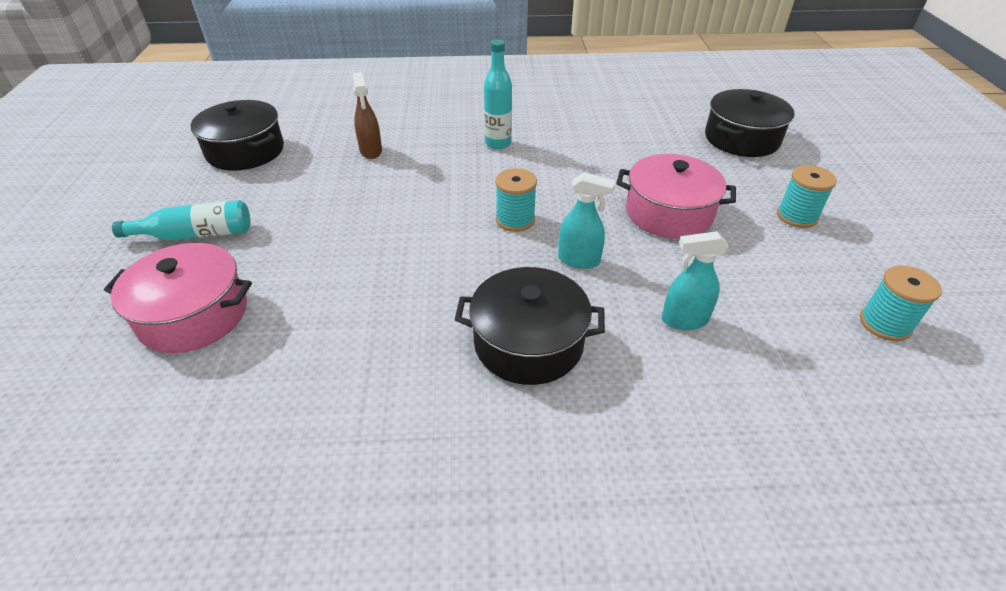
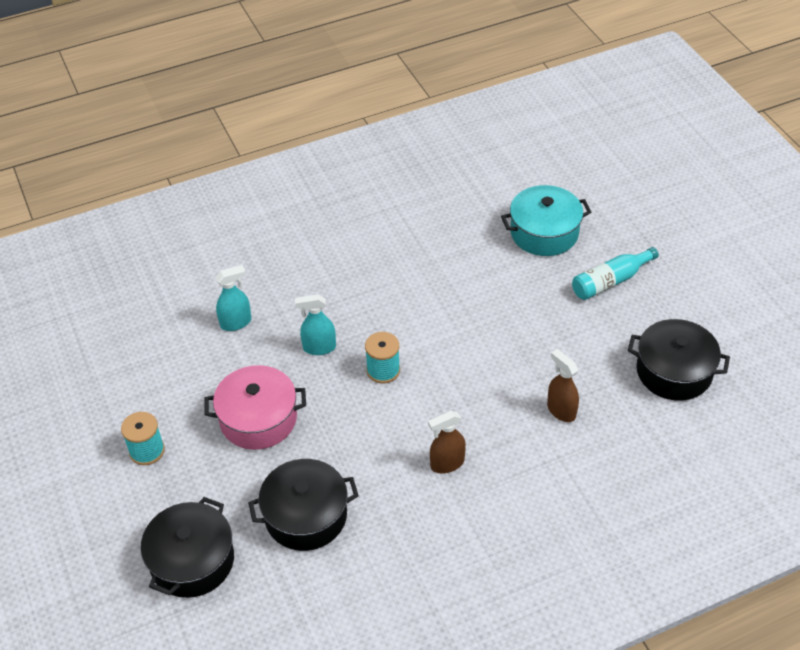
camera: 160 degrees right, 5 degrees up
pink pot [104,243,252,353] -> turquoise pot [501,185,591,256]
black pot [455,267,605,385] -> black pot moved to [248,459,359,551]
turquoise bottle [484,39,512,149] -> brown spray bottle [428,411,466,474]
turquoise spool [860,265,942,341] -> none

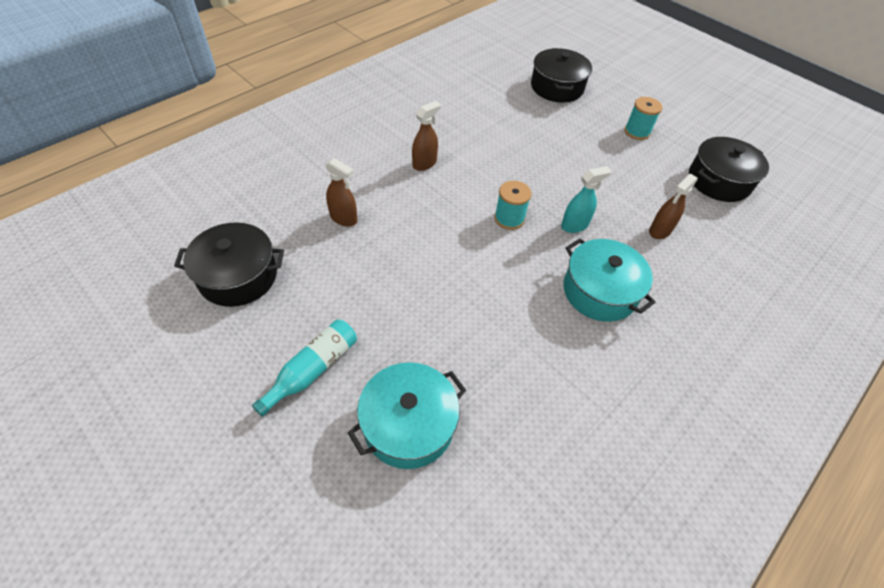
camera: 155 degrees right, 5 degrees up
pink pot [204,365,306,450] -> none
turquoise spray bottle [215,265,251,331] -> brown spray bottle [649,174,698,239]
black pot [248,459,359,551] -> black pot moved to [689,137,769,202]
none -> turquoise pot [563,238,656,322]

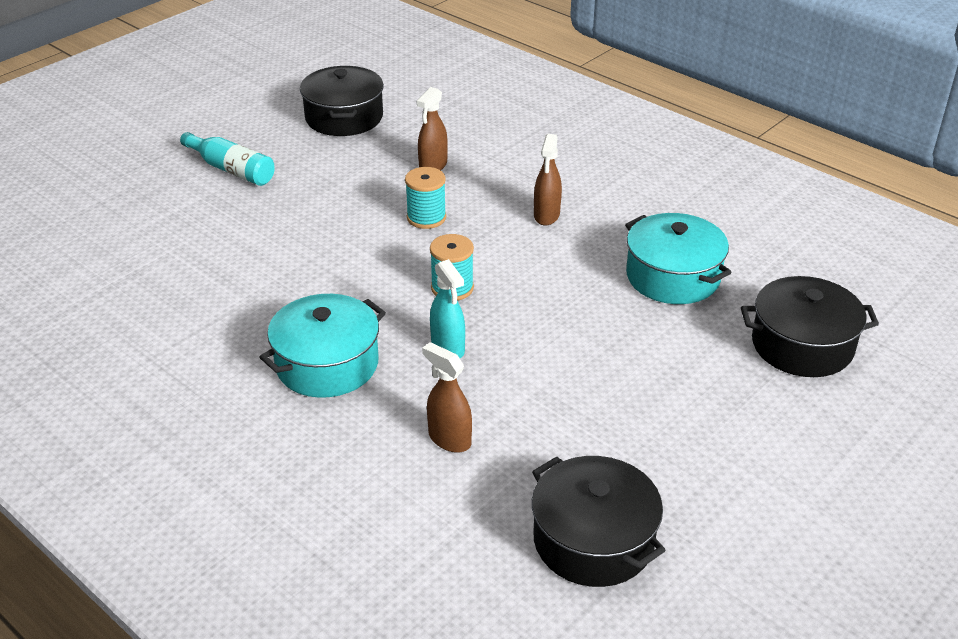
camera: 90 degrees right, 15 degrees down
turquoise pot [348,362,466,469] -> turquoise pot moved to [625,213,732,304]
brown spray bottle [412,101,441,171] -> brown spray bottle turned 60 degrees clockwise [534,134,562,225]
turquoise spool [624,97,663,140] -> turquoise spool moved to [405,167,446,229]

